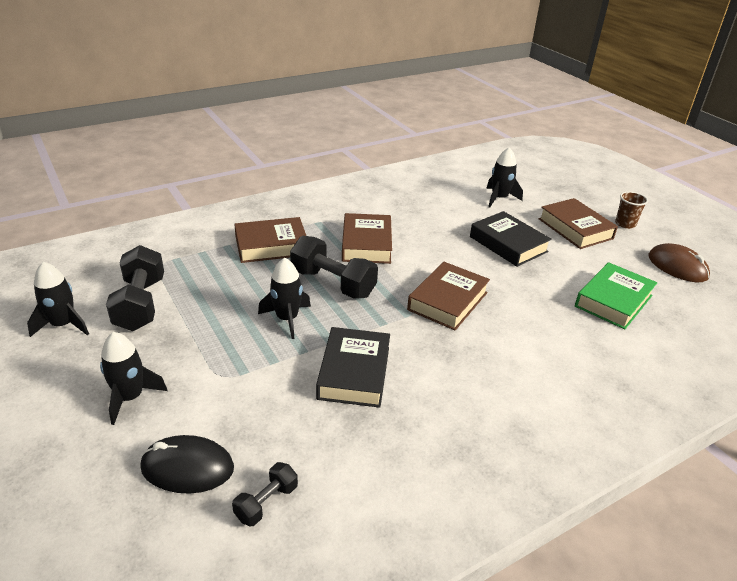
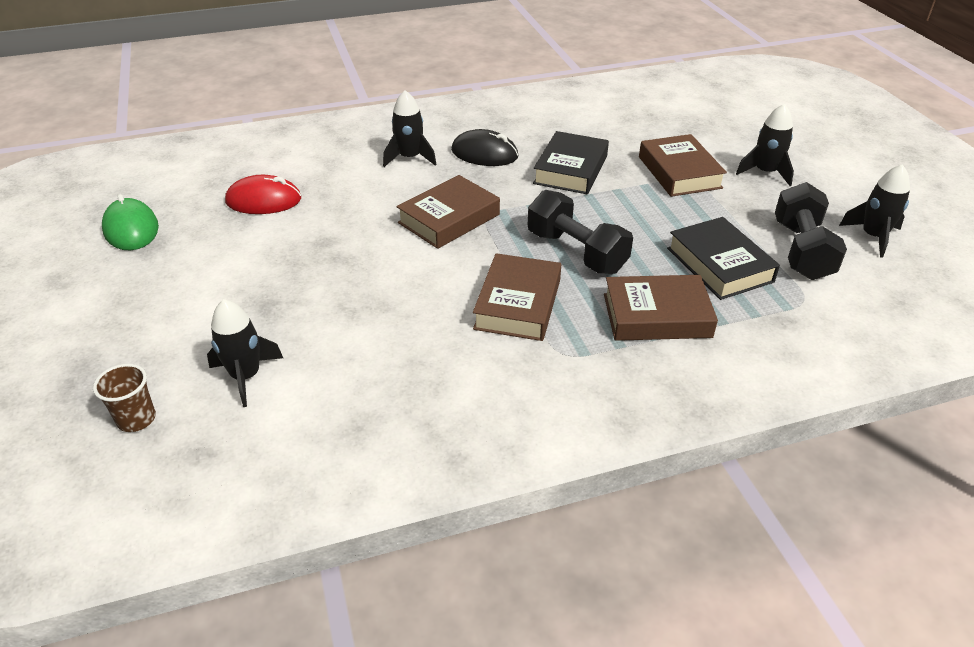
camera: 165 degrees left, 5 degrees up
black mouse [140,435,234,494] -> black mouse moved to [451,129,518,166]
black dumbbell [232,462,298,526] -> none
black rocket [258,258,311,339] -> black rocket moved to [383,90,437,167]
black book [470,211,552,267] -> black book moved to [667,217,780,300]
brown book [539,198,618,249] -> brown book moved to [639,134,727,197]
green book [575,262,657,329] -> red mouse [225,175,301,214]
brown cup [615,191,648,229] -> brown cup moved to [93,364,156,432]
brown mouse [649,243,710,282] -> green mouse [102,194,159,250]

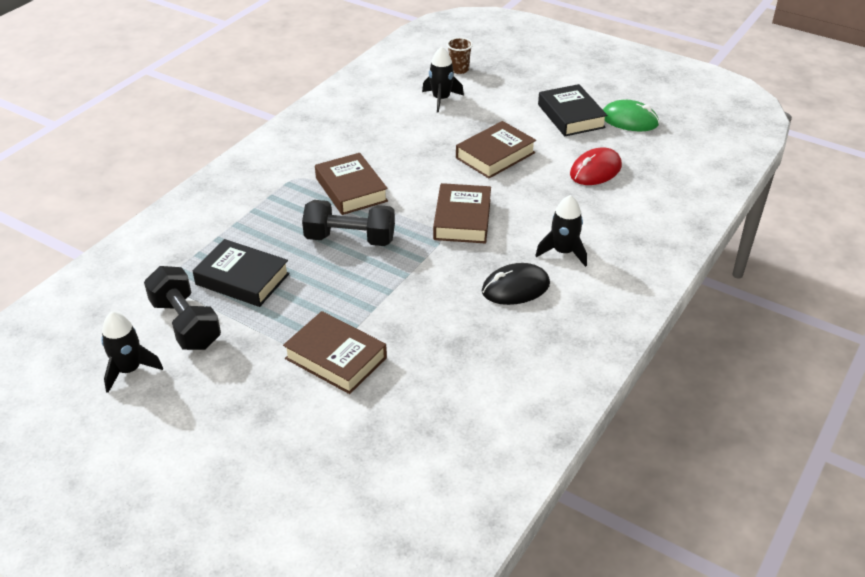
camera: 140 degrees right, 0 degrees up
black book [533,131,609,194] -> black book moved to [538,84,607,136]
brown book [604,275,718,341] -> brown book moved to [456,121,536,178]
black rocket [736,104,794,186] -> none

